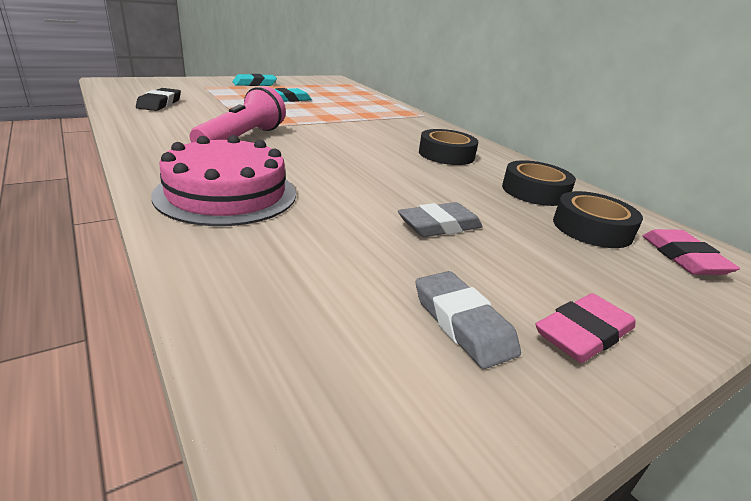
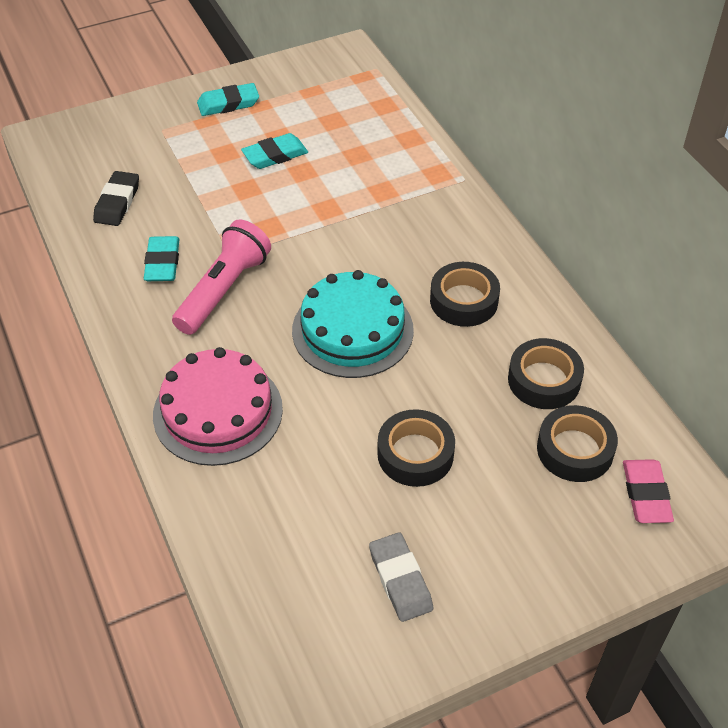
camera: 10 degrees right, 20 degrees up
grey eraser [398,202,483,237] -> black tape [377,409,455,487]
pink eraser [536,293,635,363] -> none
none -> turquoise eraser [144,236,179,281]
none -> turquoise cake [292,270,414,378]

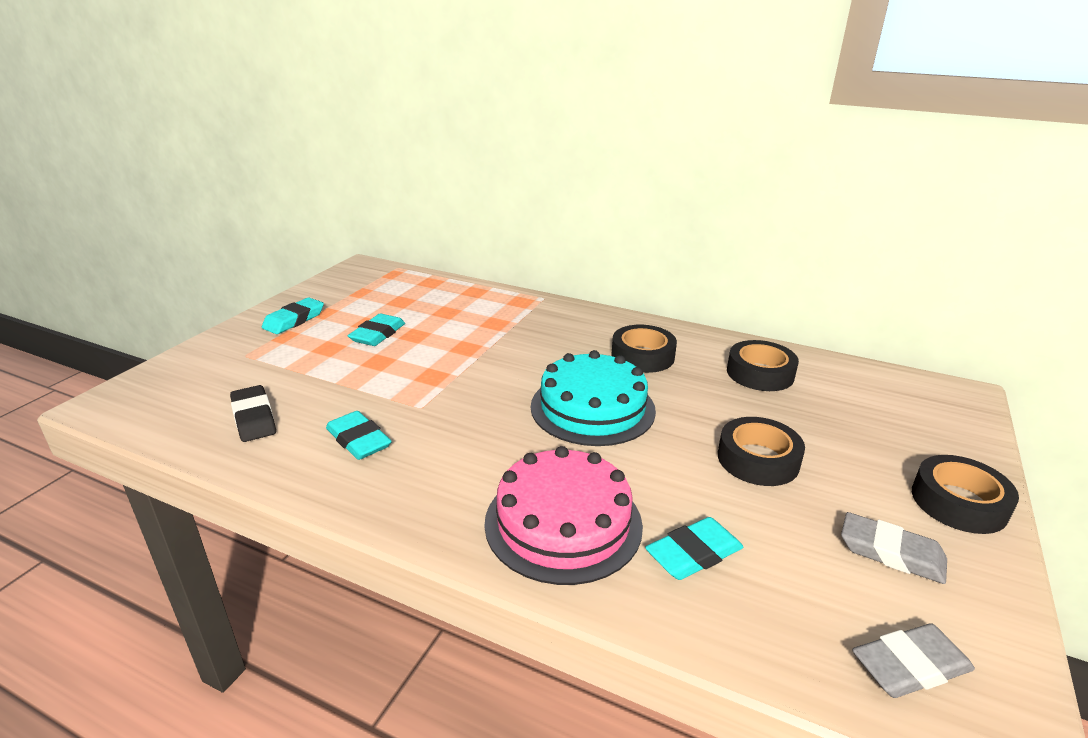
camera: 40 degrees left, 20 degrees down
pink flashlight [172,219,271,335] -> none
black tape [537,405,618,482] -> black tape moved to [912,455,1019,534]
pink eraser [623,459,674,523] -> none
none -> turquoise eraser [645,517,744,580]
none -> grey eraser [852,623,975,698]

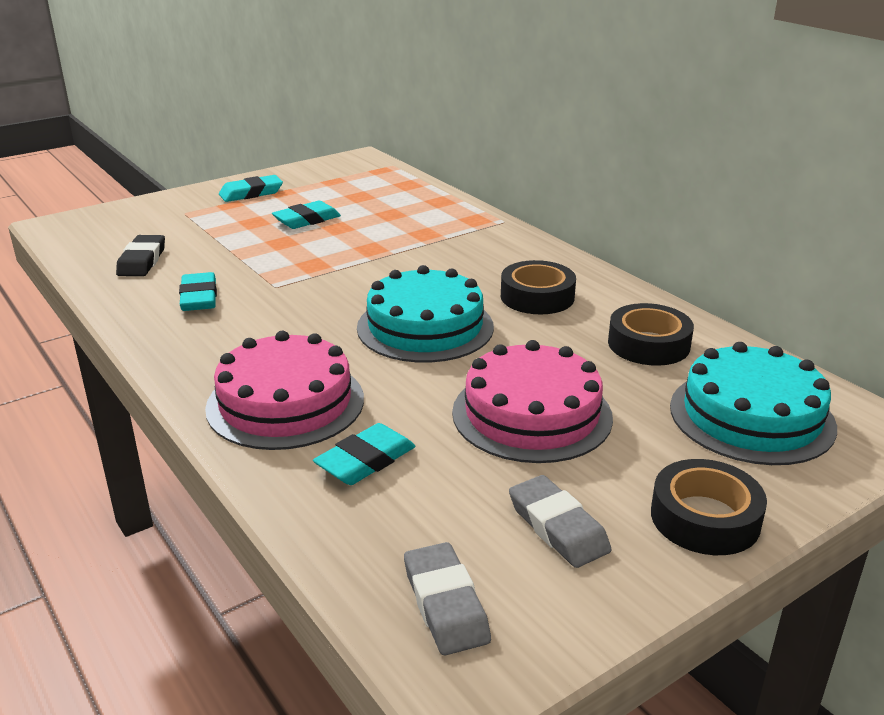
camera: 30 degrees right, 0 degrees up
turquoise eraser [645,517,744,580] -> turquoise eraser turned 45 degrees counterclockwise [313,423,415,485]
black tape [718,417,805,486] -> pink cake [452,340,613,463]
grey eraser [852,623,975,698] -> grey eraser turned 60 degrees clockwise [404,542,491,656]
none -> turquoise cake [670,342,837,465]

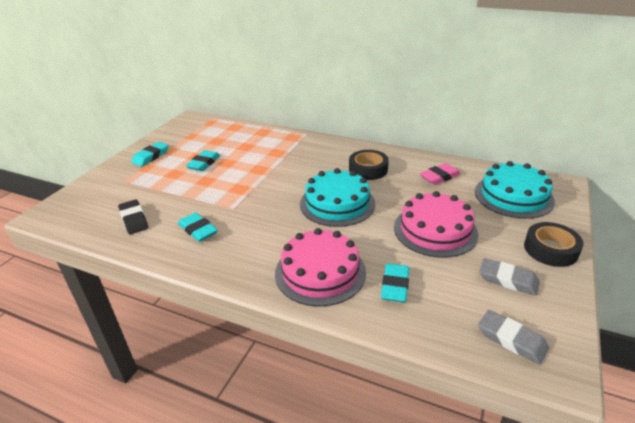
camera: 30 degrees left, 5 degrees up
black tape [608,303,694,366] -> pink eraser [420,163,461,185]

